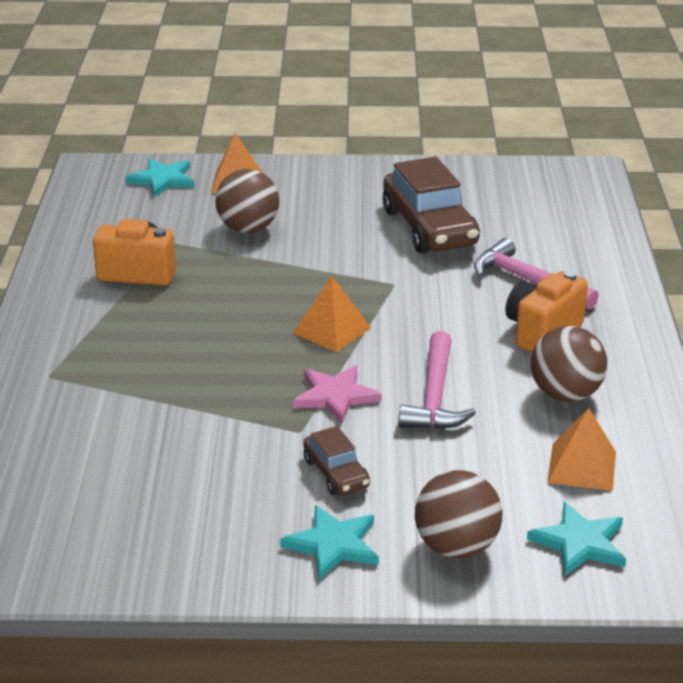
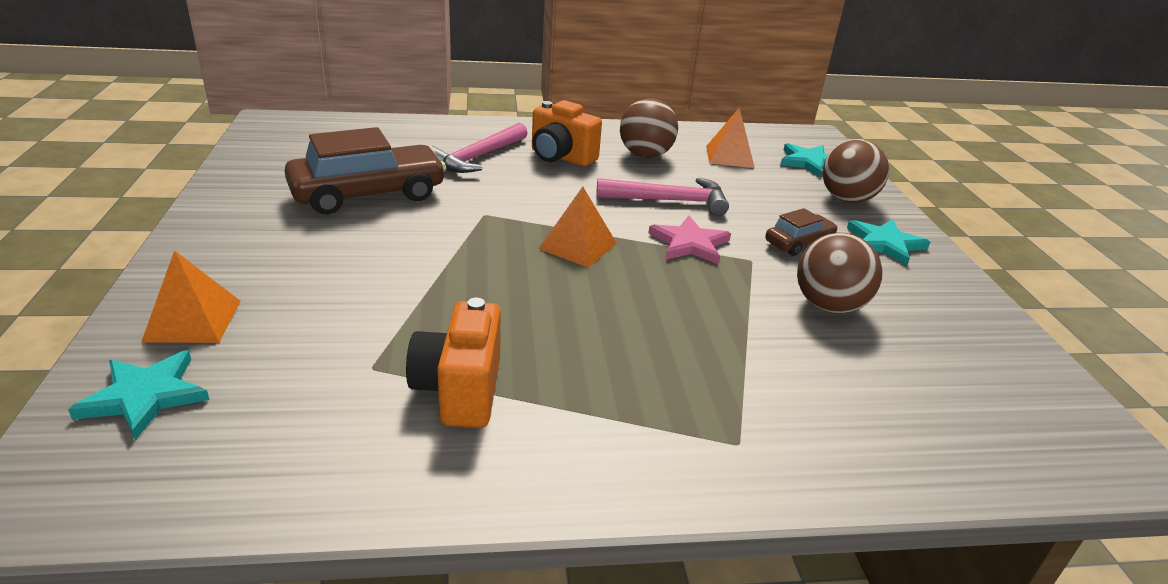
camera: 100 degrees left, 0 degrees up
brown ball [215,169,279,233] -> brown ball moved to [797,233,883,313]

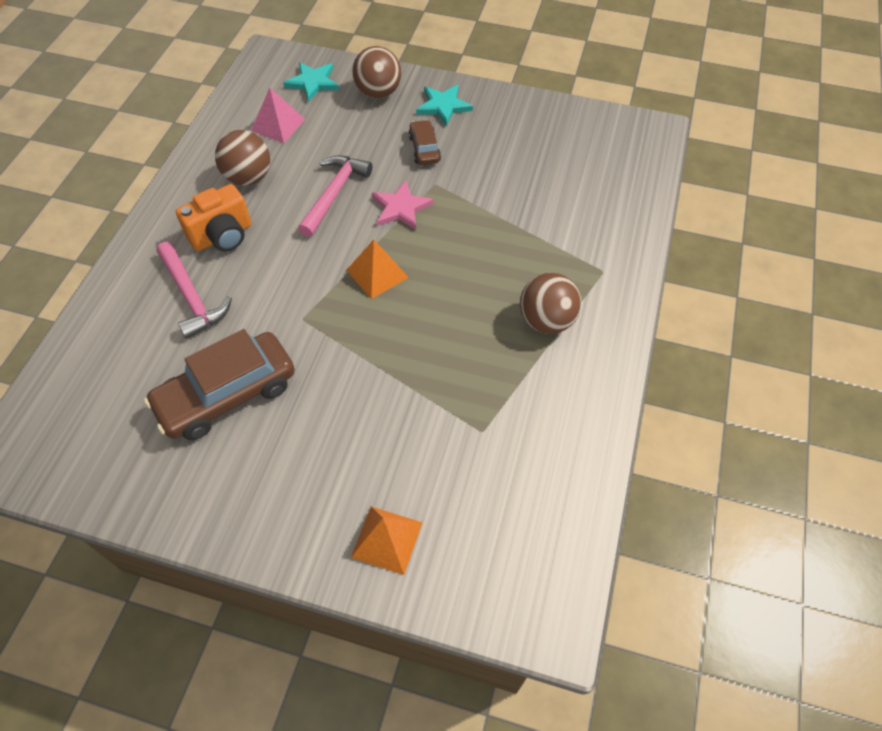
camera: 65 degrees left, 25 degrees up
turquoise star [68,350,210,440] -> none
brown car [285,127,446,214] -> brown car turned 120 degrees counterclockwise [144,329,295,440]
orange camera [406,298,501,428] -> none
orange pyramid [706,107,755,168] -> pink pyramid [251,87,305,143]
brown ball [797,233,883,313] -> brown ball moved to [520,272,581,334]

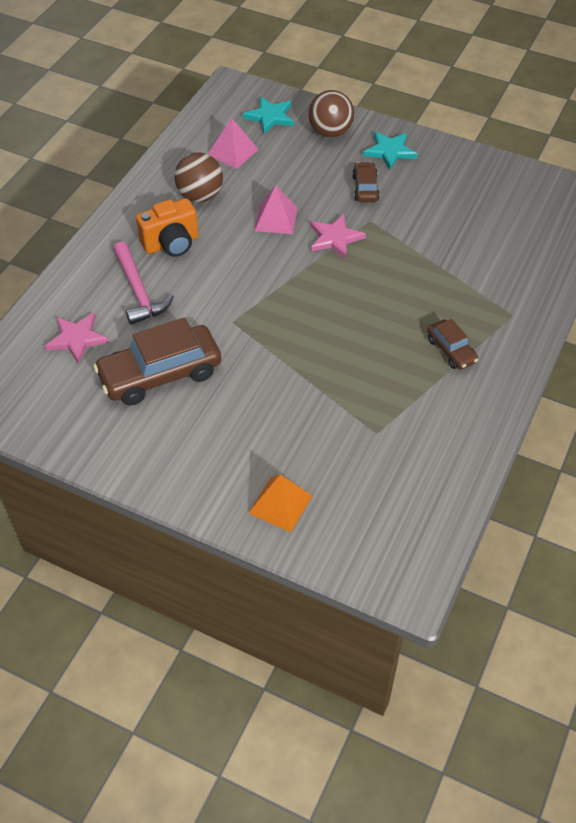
camera: 10 degrees right, 5 degrees down
pink hammer [298,155,373,237] -> pink pyramid [254,185,297,234]
orange pyramid [347,240,409,299] -> none
brown ball [520,272,581,334] -> brown car [427,319,478,370]
none -> pink star [45,313,109,364]

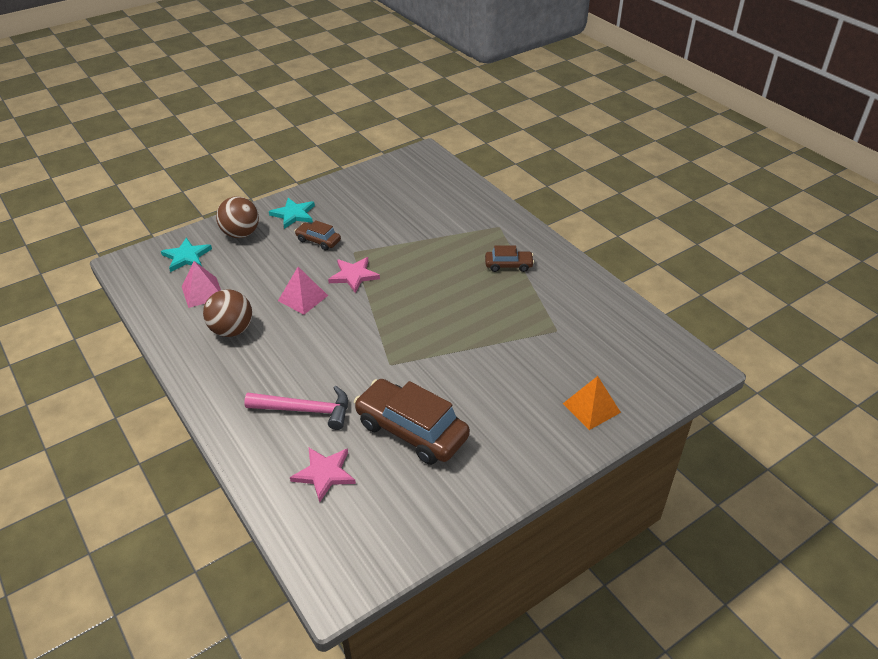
camera: 60 degrees left, 10 degrees down
brown car [93,318,221,405] -> brown car turned 120 degrees clockwise [354,379,470,465]
orange camera [136,198,198,257] -> none

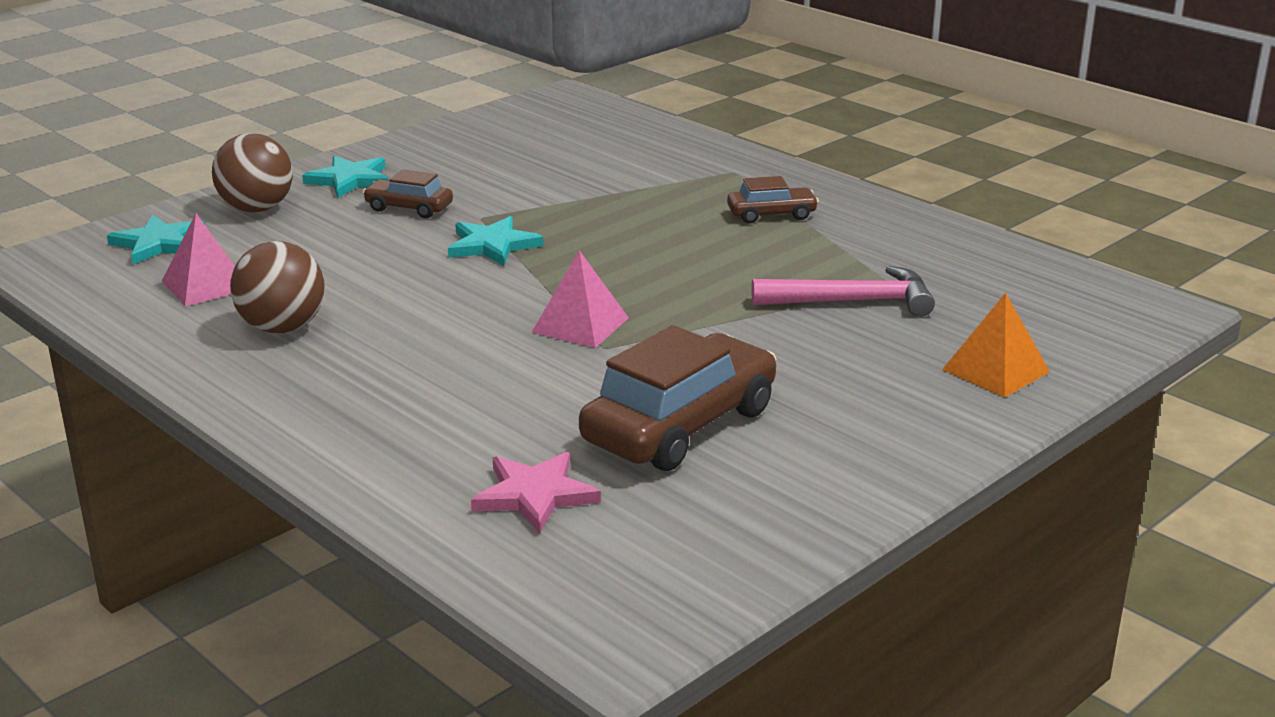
camera: 10 degrees left, 15 degrees down
pink hammer [244,386,348,430] -> pink hammer moved to [751,266,935,317]
pink pyramid [278,267,328,315] -> pink pyramid moved to [531,250,629,348]
pink star [328,257,380,293] -> turquoise star [448,216,543,266]
brown car [354,379,470,465] -> brown car turned 105 degrees clockwise [579,325,777,471]

